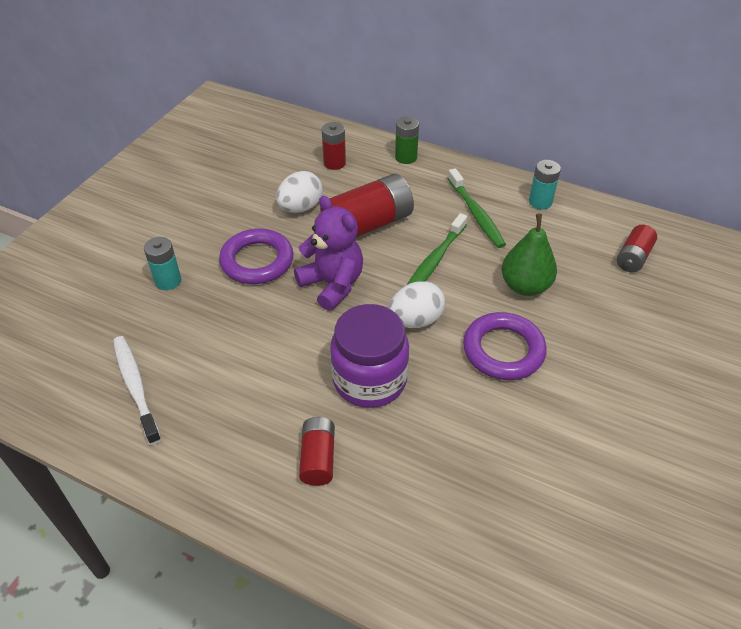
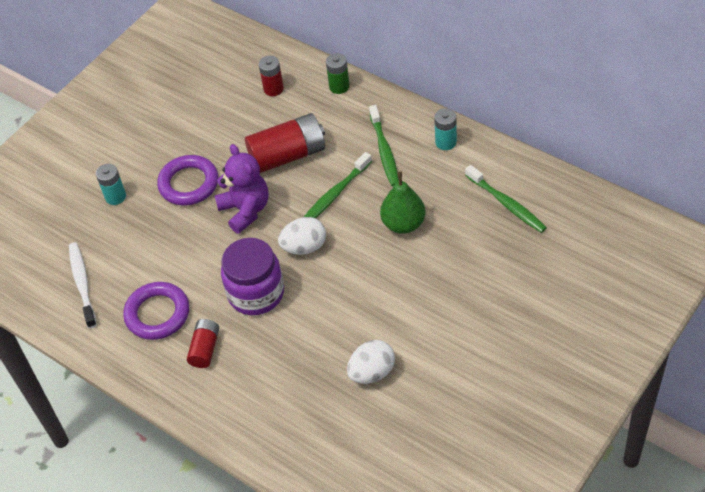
camera: 15 degrees right, 5 degrees up
white egg [276,171,323,213] -> white egg moved to [347,340,395,384]
purple ring [463,312,547,380] -> purple ring moved to [123,282,189,340]
red battery [617,225,657,272] -> green toothbrush [465,165,547,233]

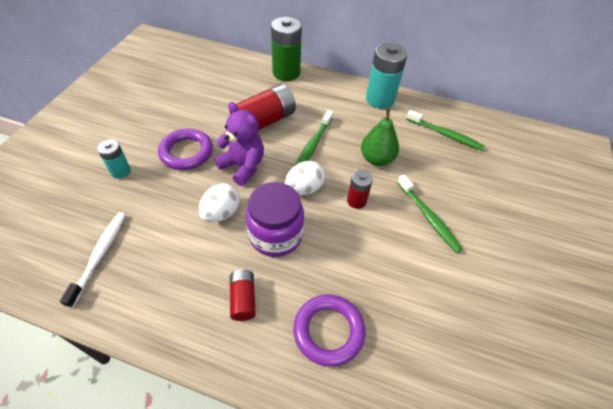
camera: 25 degrees left, 0 degrees up
white toothbrush [69,242,97,328] -> white toothbrush turned 45 degrees clockwise [60,212,126,308]
purple ring [123,282,189,340] -> purple ring moved to [293,294,365,367]
red battery [259,56,284,96] -> red battery moved to [347,170,373,209]
green battery [326,53,350,94] -> green battery [271,17,302,81], size x1.82
white egg [347,340,395,384] -> white egg moved to [199,183,240,222]
green toothbrush [369,105,399,186] -> green toothbrush moved to [397,175,463,253]
turquoise battery [434,108,457,150] -> turquoise battery [366,43,407,109], size x1.82

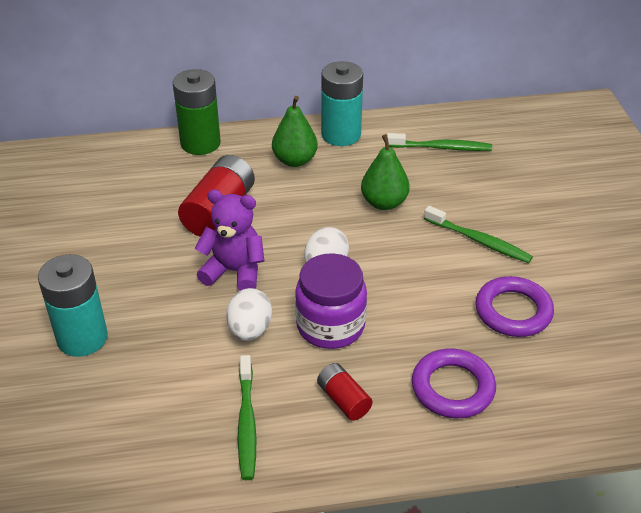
camera: 25 degrees left, 10 degrees down
white toothbrush [60,212,126,308] -> none
turquoise battery [97,139,131,179] -> turquoise battery [38,254,108,357], size x1.82
purple ring [158,128,213,170] -> purple ring moved to [476,276,554,337]
green toothbrush [295,110,333,166] -> green toothbrush moved to [238,355,256,480]
red battery [347,170,373,209] -> none
none -> green pear [272,96,318,167]

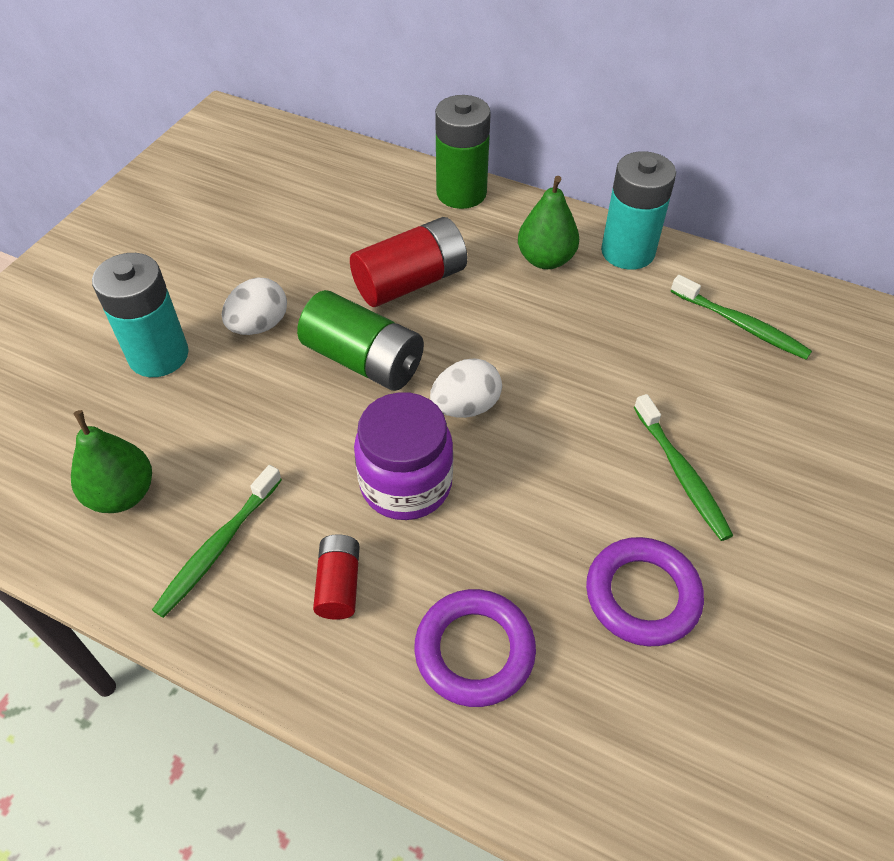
camera: 35 degrees right, 10 degrees up
purple teddy bear [195,190,264,291] -> green battery [297,290,424,391]
white egg [227,288,272,341] -> white egg moved to [222,278,287,335]
green pear [361,134,410,210] -> green pear moved to [71,410,152,513]

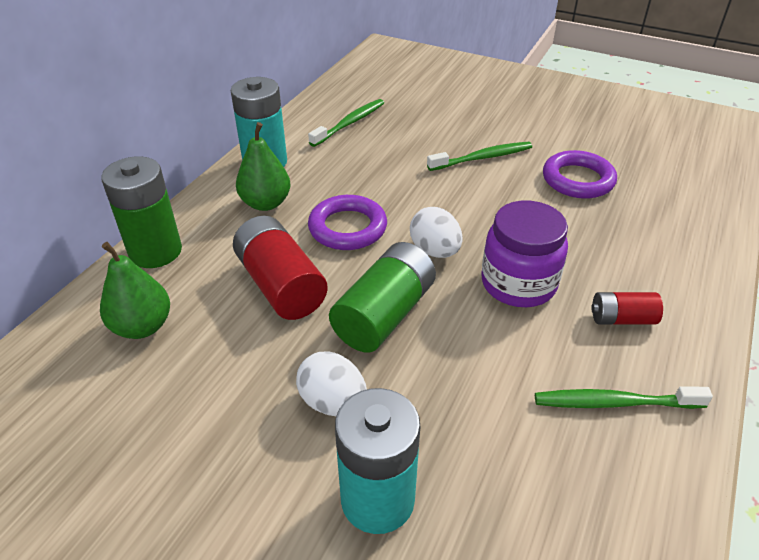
camera: 90 degrees left, 10 degrees down
green pear [71,410,152,513] -> green pear moved to [100,242,170,339]
green toothbrush [152,465,282,618] -> green toothbrush turned 150 degrees clockwise [535,386,713,409]
purple ring [414,589,536,707] -> purple ring moved to [308,195,387,250]

